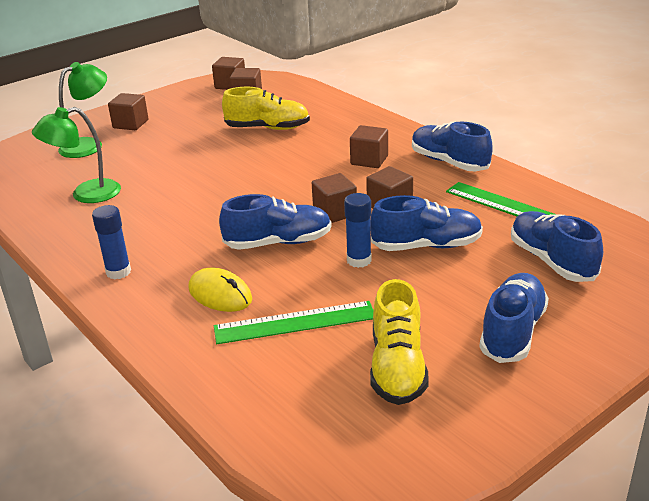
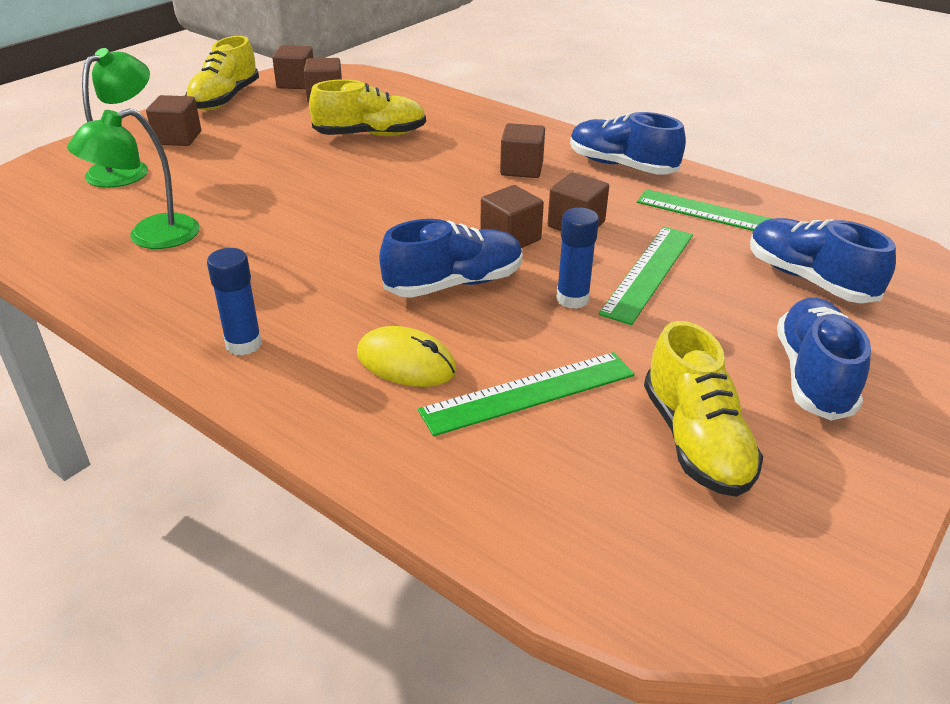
camera: 15 degrees left, 5 degrees up
blue shoe [370,195,483,251] -> green ruler [598,227,693,325]
none -> yellow shoe [185,36,259,110]

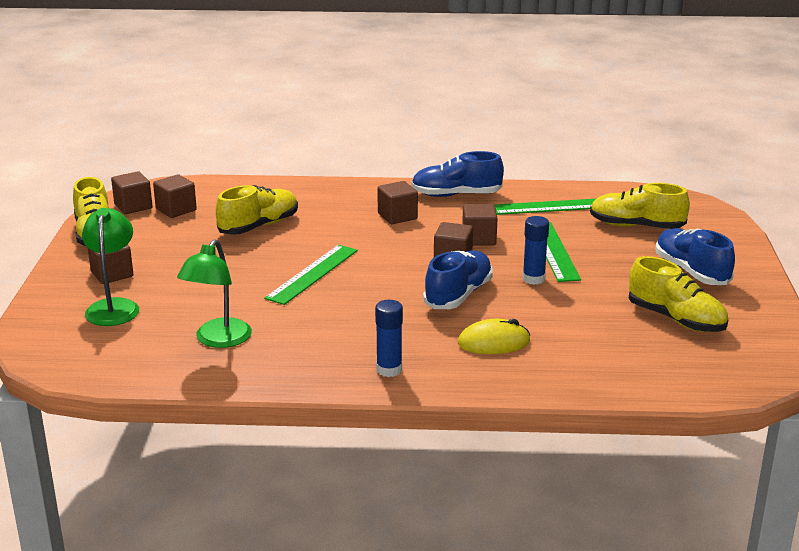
camera: 35 degrees left, 10 degrees down
green ruler [418,352,634,436] -> green ruler moved to [264,245,358,305]
blue shoe [750,218,896,303] -> yellow shoe [590,183,690,229]

